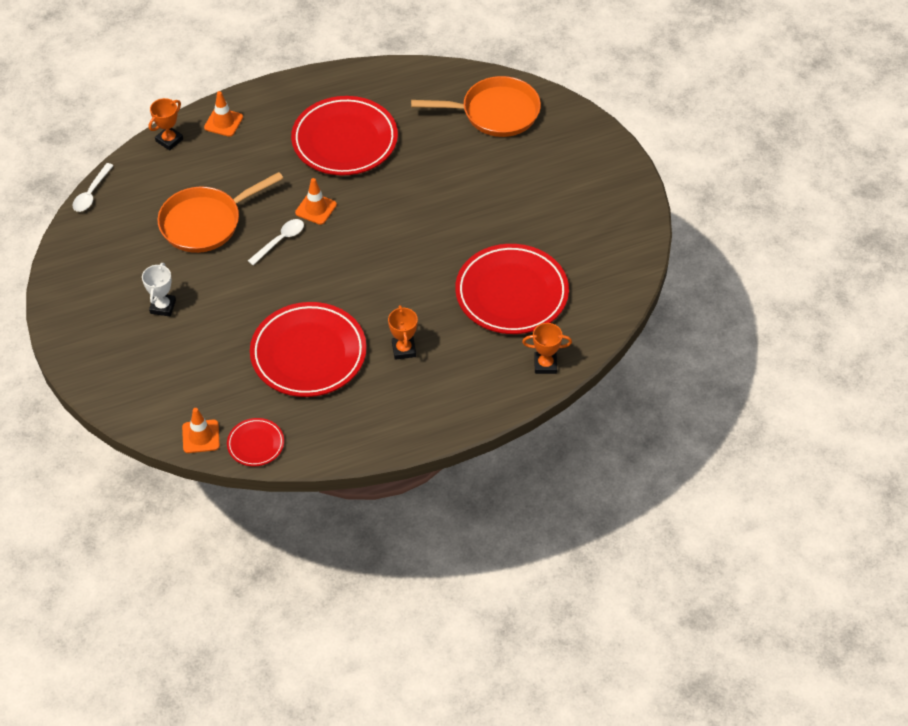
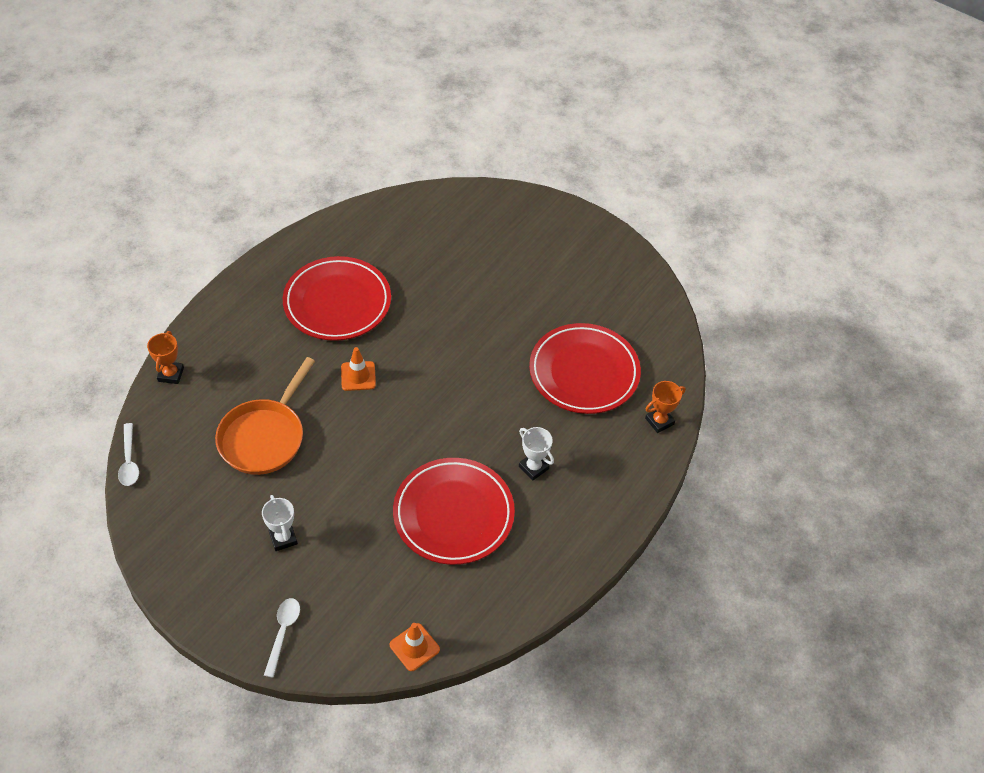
camera: 35 degrees left, 0 degrees up
orange traffic cone [204,91,243,137] -> none
red plate [227,418,284,466] -> none
white spoon [248,219,304,265] -> white spoon moved to [264,598,300,678]
orange trophy [388,305,418,360] -> white trophy [519,427,554,480]
orange pan [411,76,541,137] -> none

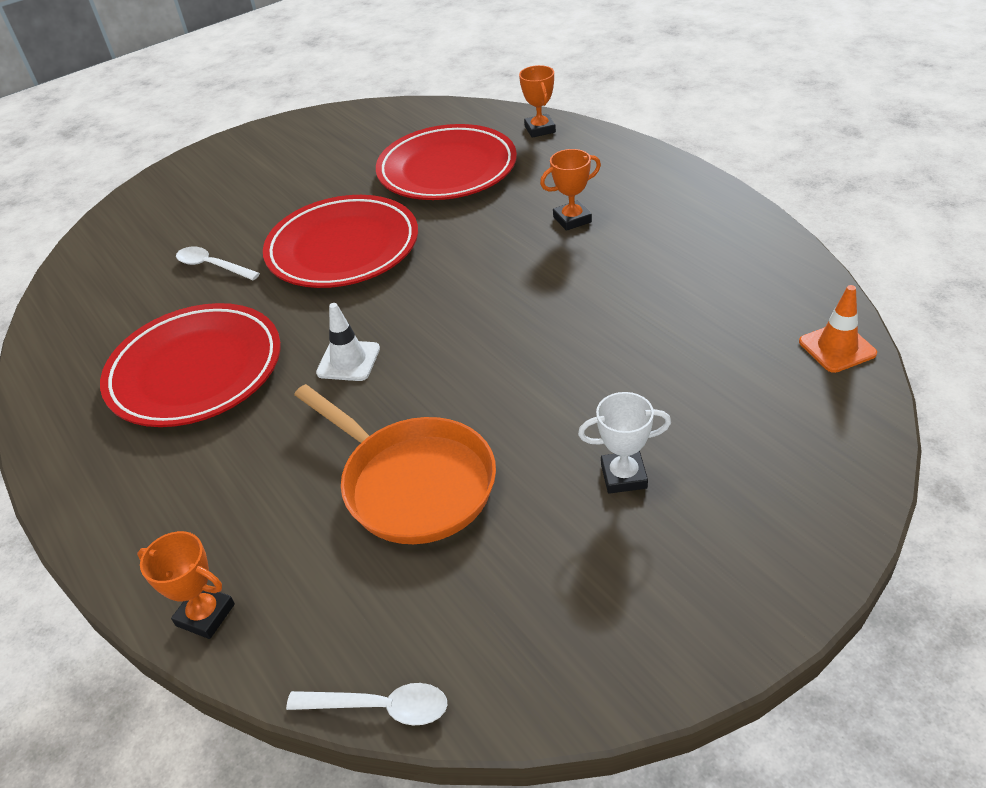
camera: 65 degrees left, 10 degrees down
white spoon [264,598,300,678] -> white spoon moved to [176,247,260,280]
orange traffic cone [341,347,376,391] -> white traffic cone [316,303,380,381]
red plate [393,458,515,565] -> red plate moved to [263,195,418,288]
white trophy [519,427,554,480] -> orange trophy [540,149,601,231]

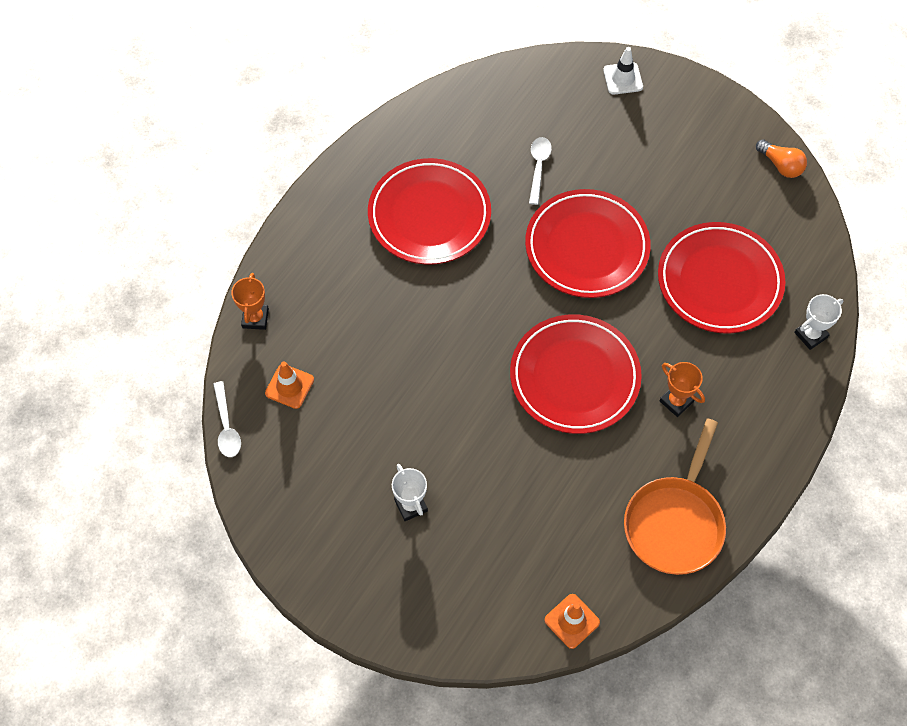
camera: 65 degrees right, 20 degrees up
orange pan [294,384,496,544] -> orange pan moved to [624,418,726,575]
white traffic cone [316,303,380,381] -> white traffic cone moved to [603,47,643,95]
orange trophy [519,65,556,138] -> white trophy [794,294,843,350]
none -> orange traffic cone [265,361,314,409]
none -> red plate [510,314,642,434]
none -> orange light bulb [756,139,807,178]

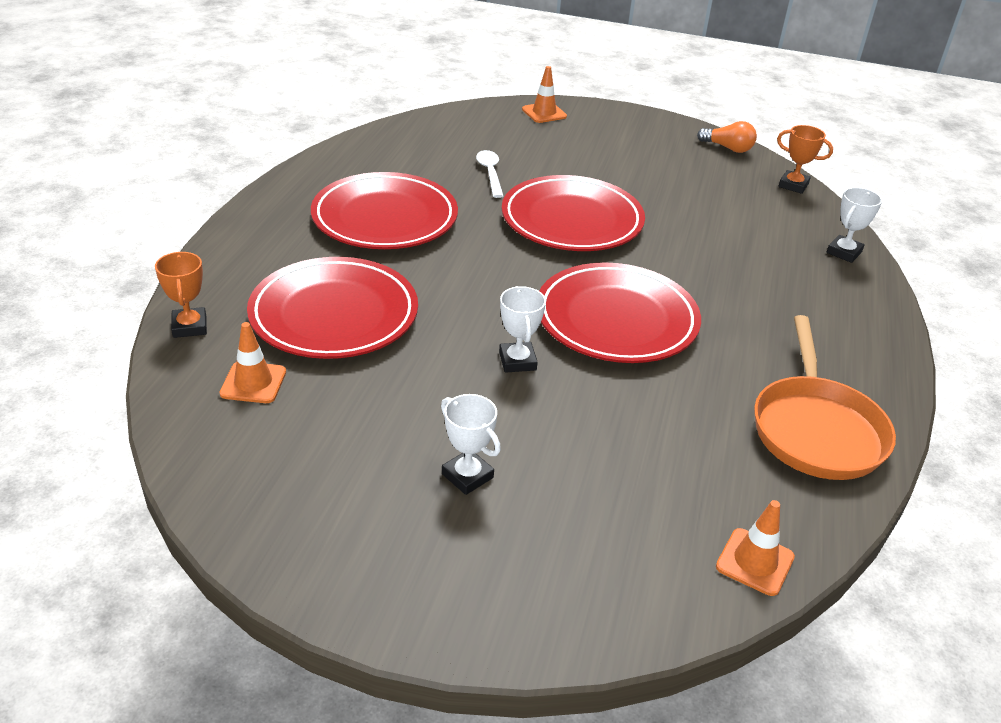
camera: 20 degrees left, 25 degrees down
white spoon [213,381,241,457] -> none
white traffic cone [603,47,643,95] -> orange traffic cone [522,66,567,123]
red plate [658,222,785,334] -> red plate moved to [247,257,418,359]
orange trophy [660,362,705,417] -> orange trophy moved to [777,125,833,194]
none -> white trophy [499,286,546,373]

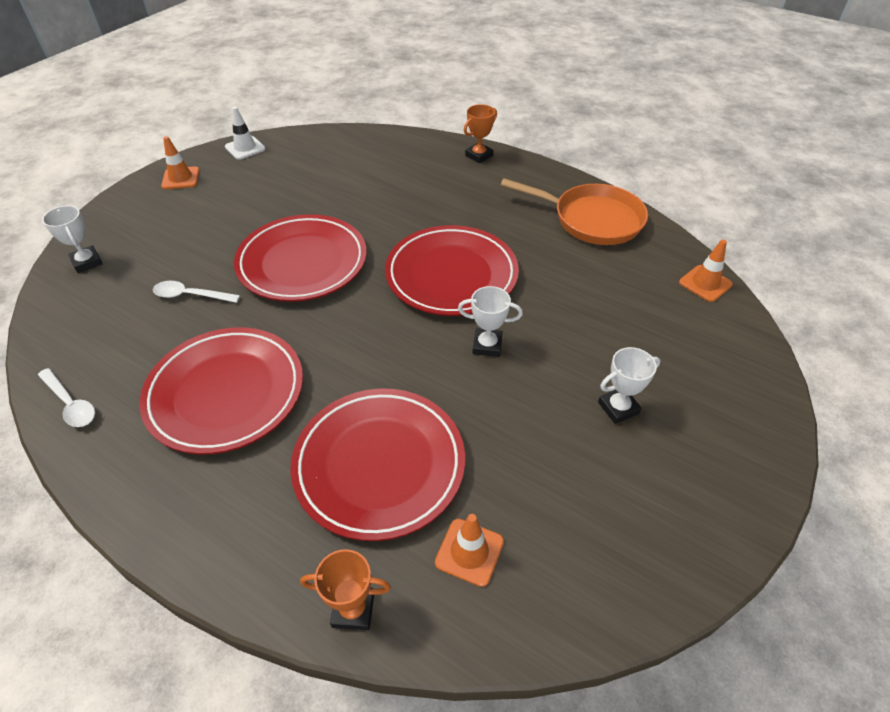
camera: 70 degrees left, 10 degrees up
orange traffic cone [522,66,567,123] -> orange traffic cone moved to [161,136,200,189]
orange light bulb [697,121,757,153] -> white traffic cone [225,107,266,160]
orange trophy [777,125,833,194] -> orange trophy moved to [464,104,497,163]
white trophy [827,187,882,263] -> white trophy moved to [42,206,103,273]
none -> white spoon [38,368,95,427]

